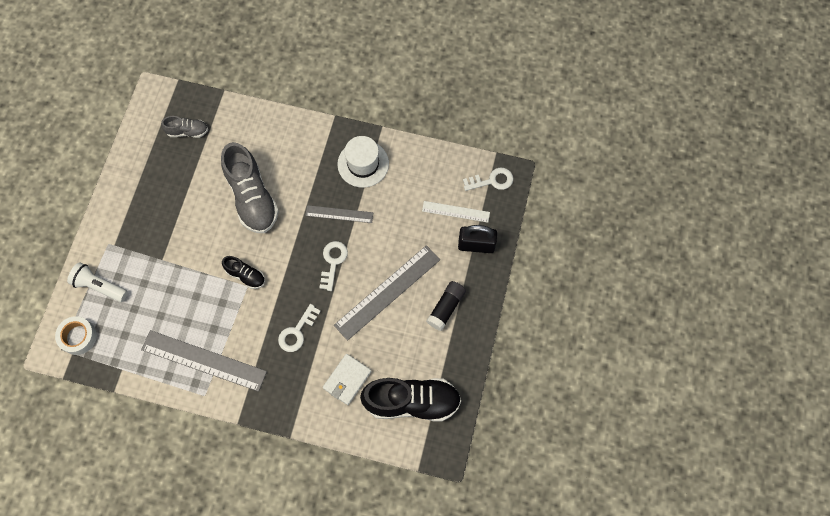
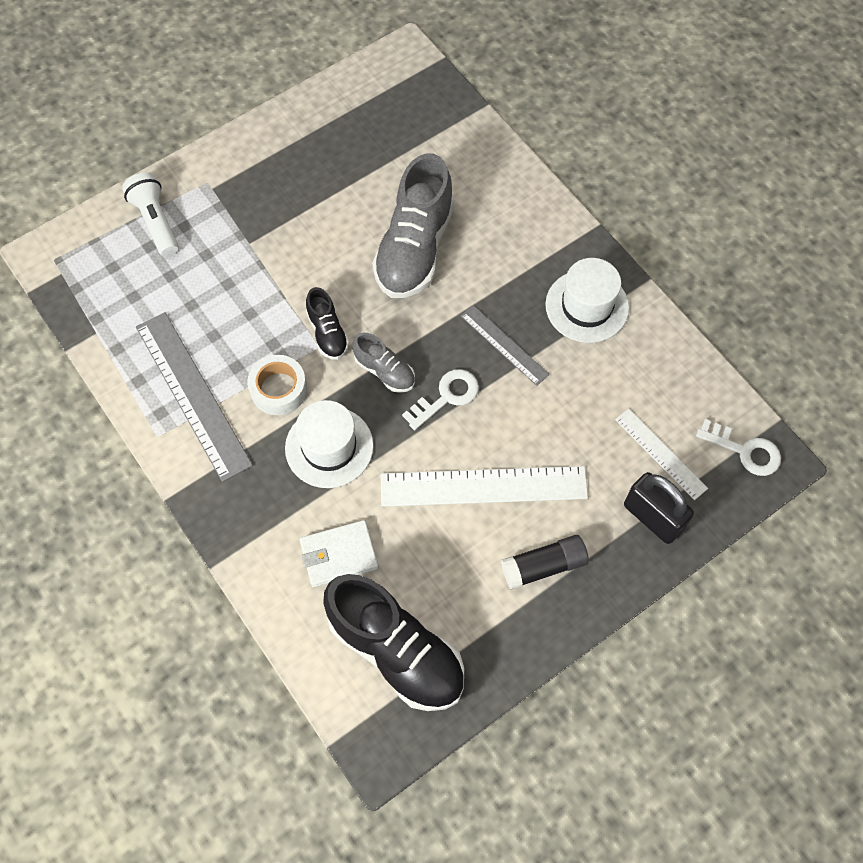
camera: 40 degrees right, 5 degrees down
white tape [55,316,97,355] -> white tape moved to [247,355,307,415]
grey shoe [161,116,208,138] -> grey shoe moved to [352,333,415,393]
white key [278,304,321,352] -> white hat [285,400,374,488]
grey ruler [334,245,440,341] -> white ruler [381,466,588,507]

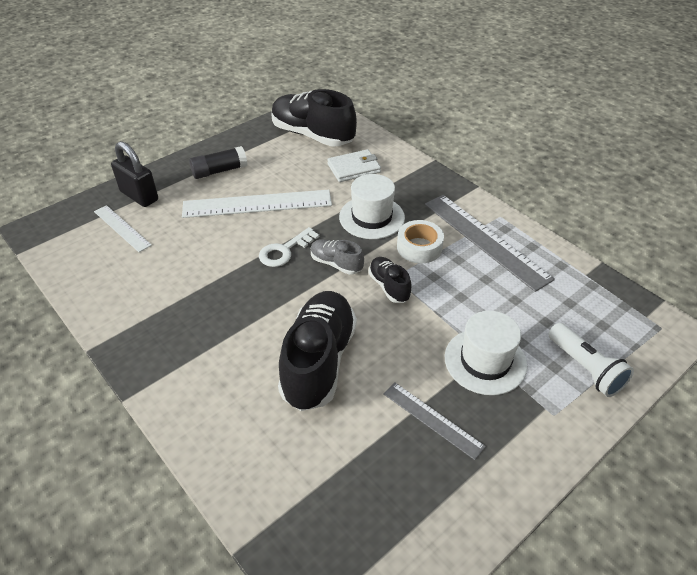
camera: 175 degrees right, 20 degrees down
grey shoe [372,153,454,298] -> black shoe [278,291,357,411]
grey ruler [461,305,550,386] -> grey ruler moved to [383,383,486,460]
white hat [545,258,629,343] -> white hat moved to [445,311,527,395]
white key [696,419,781,476] -> none

